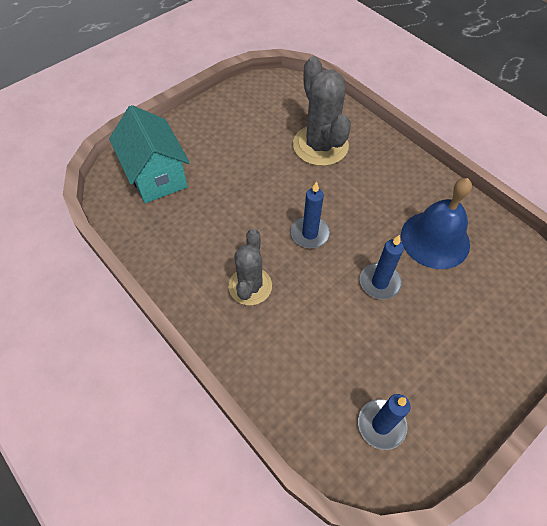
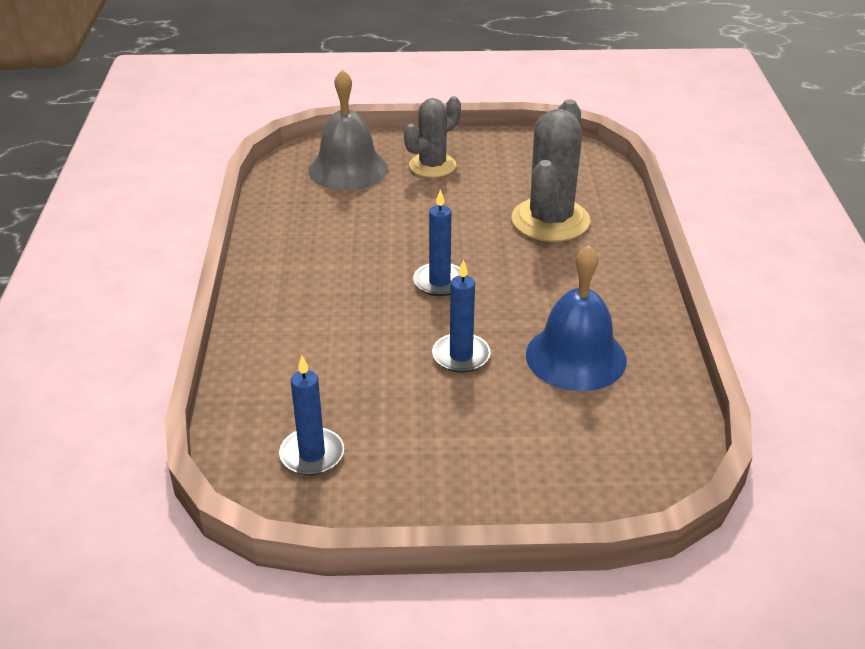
camera: 40 degrees right, 20 degrees down
turquoise house [109,105,190,203] -> grey bell [309,69,388,191]
grey cactus [228,229,272,305] -> grey cactus moved to [404,96,461,178]

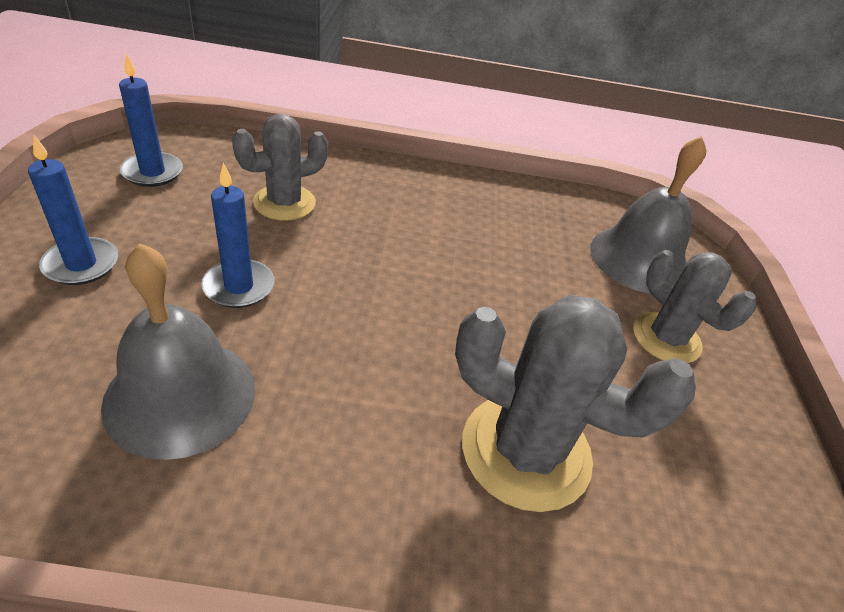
camera: 90 degrees right, 5 degrees up
blue candle [413,189,460,296] -> blue candle moved to [28,135,118,285]
blue bell [526,245,627,391] -> grey bell [101,243,255,460]
none -> grey cactus [232,114,328,221]

